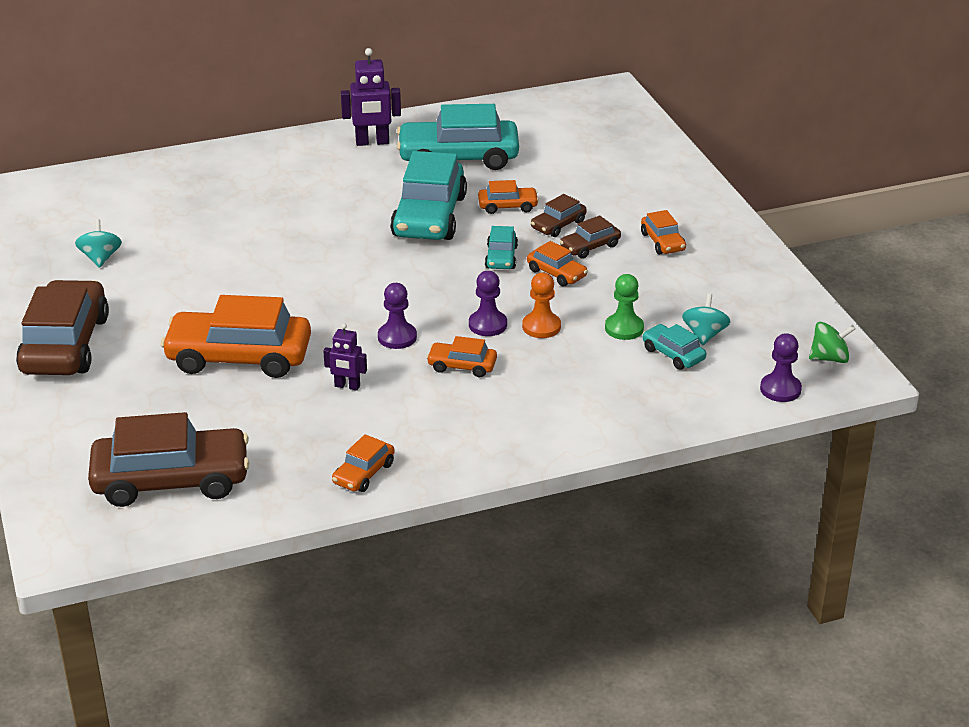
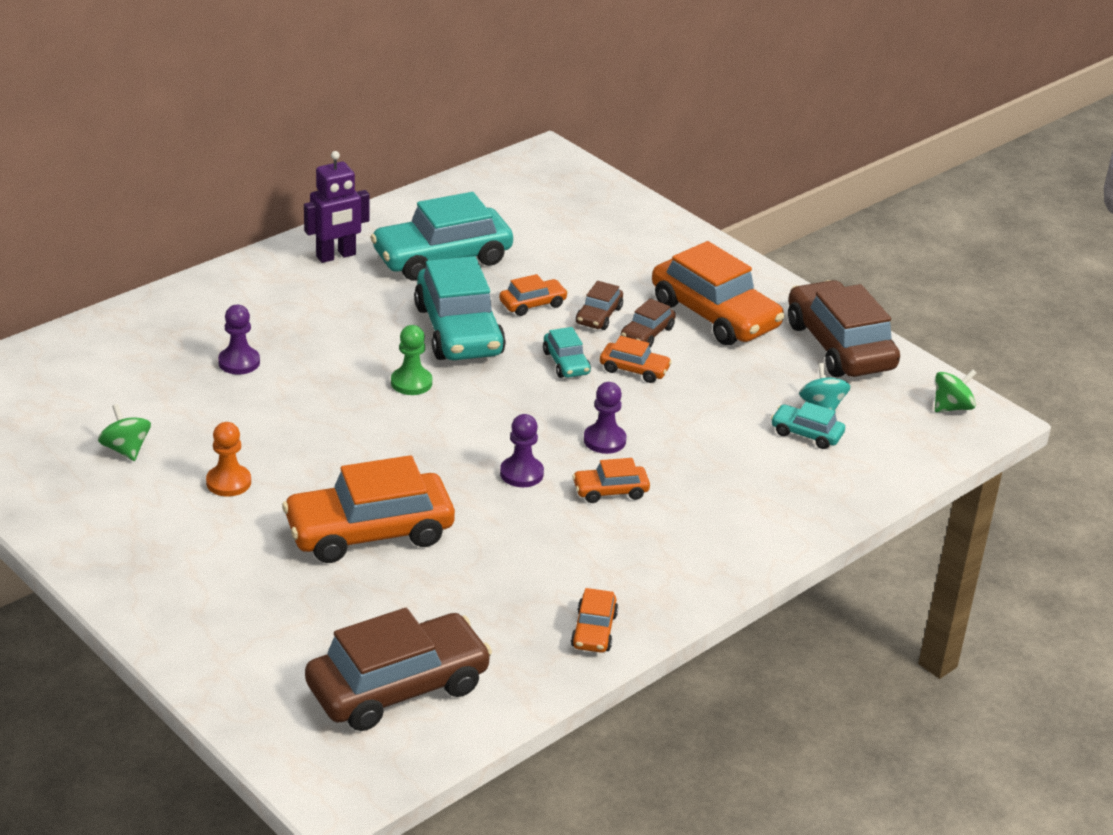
camera: 25 degrees left, 0 degrees up
brown car [16,280,109,375] -> brown car moved to [788,280,900,377]
turquoise spinning top [75,219,122,268] -> green spinning top [98,404,151,461]
purple robot [323,323,367,390] -> none
orange pawn [522,272,561,338] -> orange pawn moved to [206,422,251,497]
green pawn [605,274,644,340] -> green pawn moved to [391,325,432,395]
orange car [641,210,686,254] -> orange car [652,241,785,345], size x2.12
purple pawn [760,333,802,402] -> purple pawn moved to [218,305,260,375]

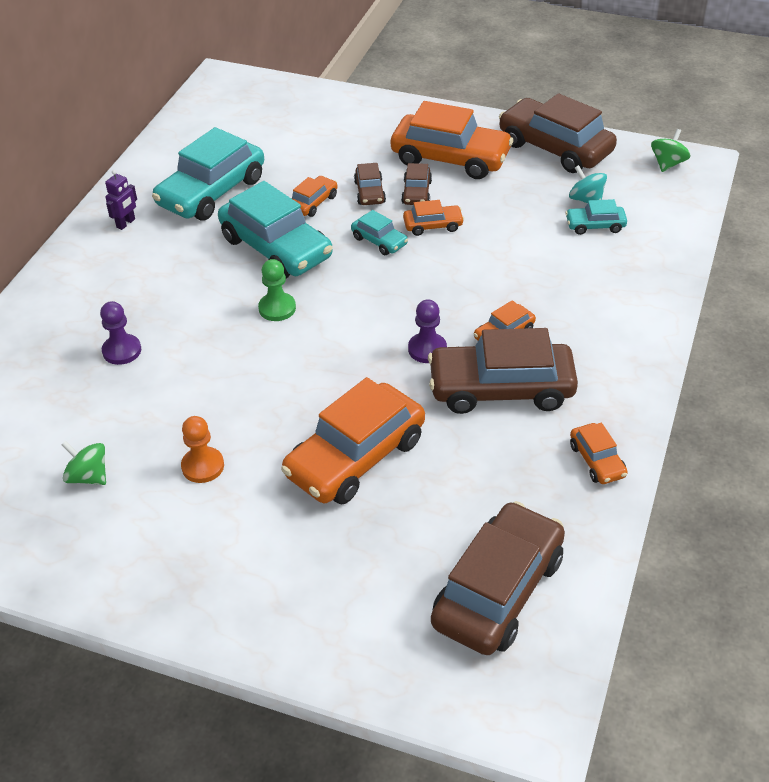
camera: 25 degrees left, 10 degrees up
purple robot [304,151,370,263] -> purple robot [105,170,137,230], size x0.60
purple pawn [584,382,626,454] -> none
none -> brown car [428,328,578,414]

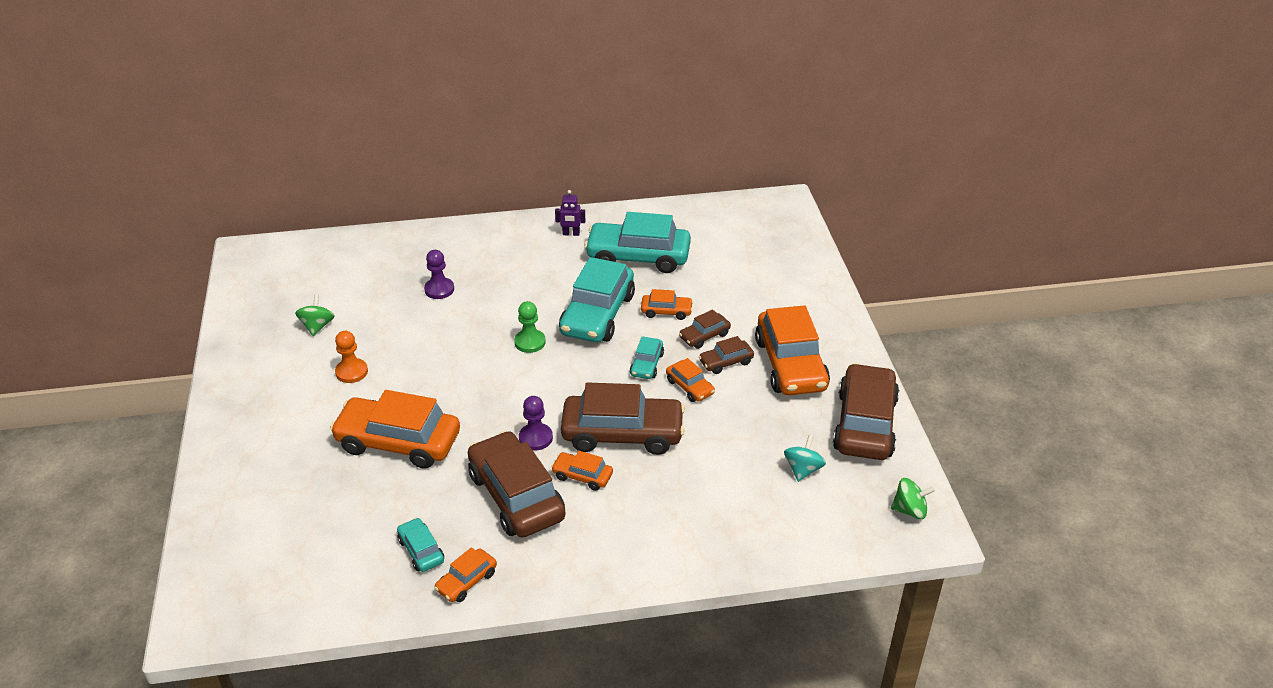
camera: 60 degrees right, 5 degrees down
brown car [431,501,565,655] -> brown car moved to [561,382,685,455]
turquoise car [565,199,627,235] -> turquoise car moved to [397,518,444,572]

